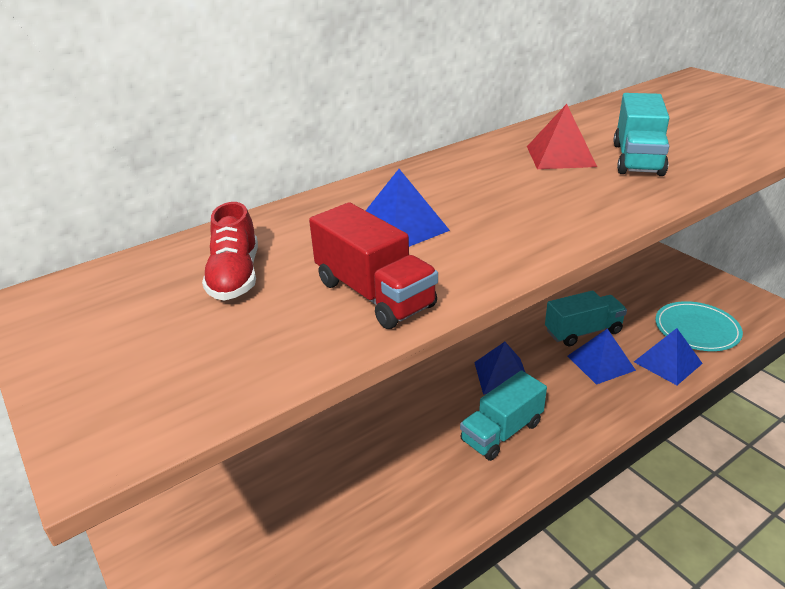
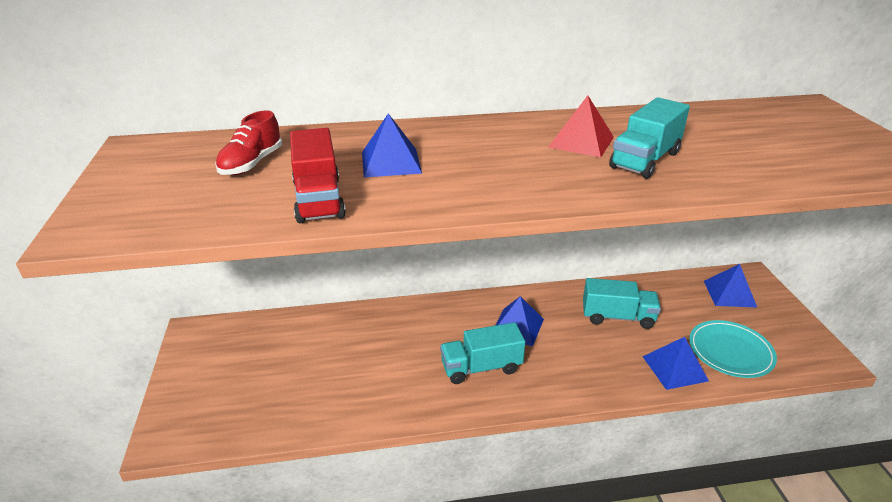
camera: 25 degrees right, 0 degrees up
blue pyramid [568,329,636,385] -> blue pyramid moved to [704,264,757,308]

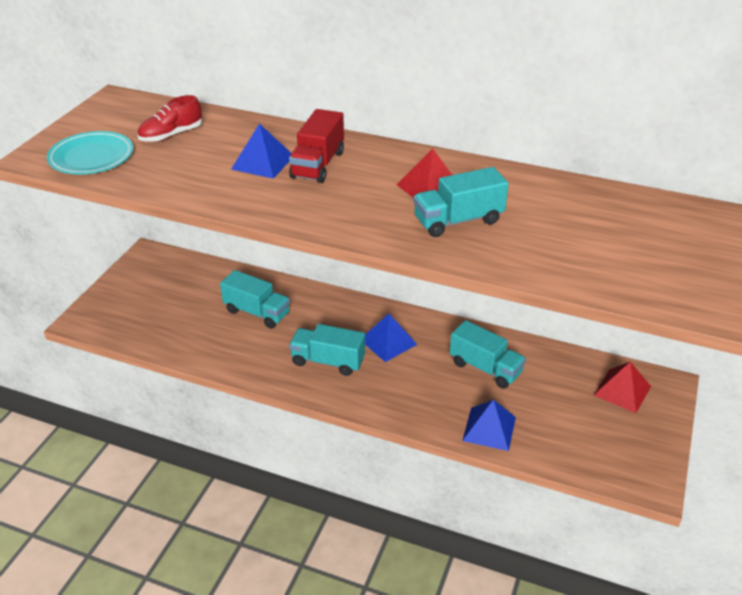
camera: 30 degrees right, 5 degrees up
red truck [290,128,346,223] -> red truck moved to [289,109,344,183]
turquoise plate [689,320,777,378] -> turquoise plate moved to [47,131,134,174]
blue pyramid [704,264,757,308] -> red pyramid [594,362,651,413]
none -> turquoise truck [220,270,290,329]

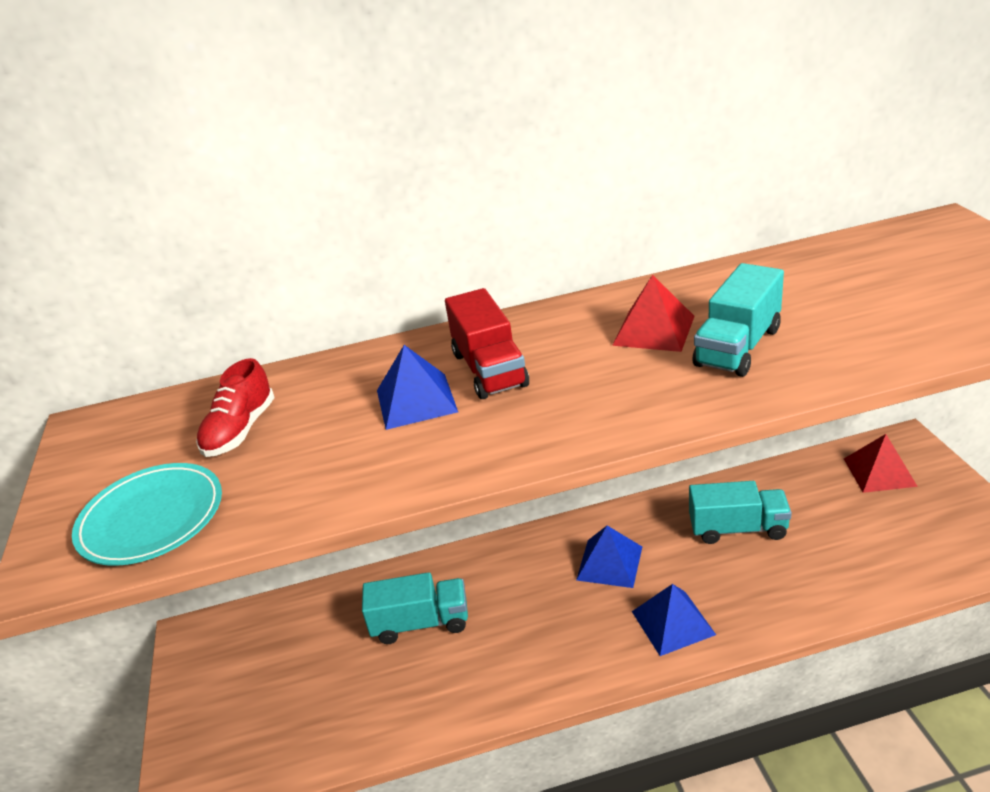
camera: 30 degrees left, 5 degrees down
turquoise truck [289,324,365,376] -> none
blue pyramid [462,400,516,451] -> blue pyramid moved to [632,584,716,656]

